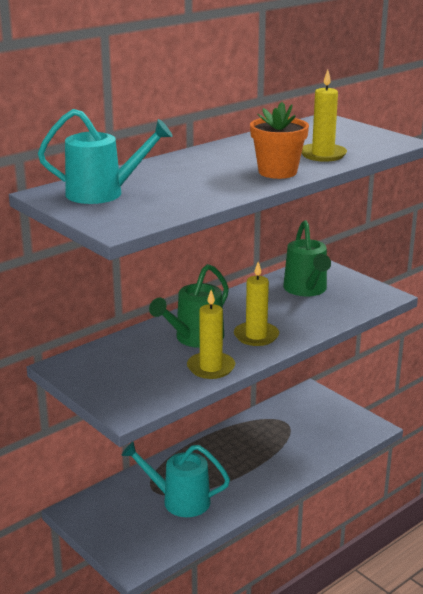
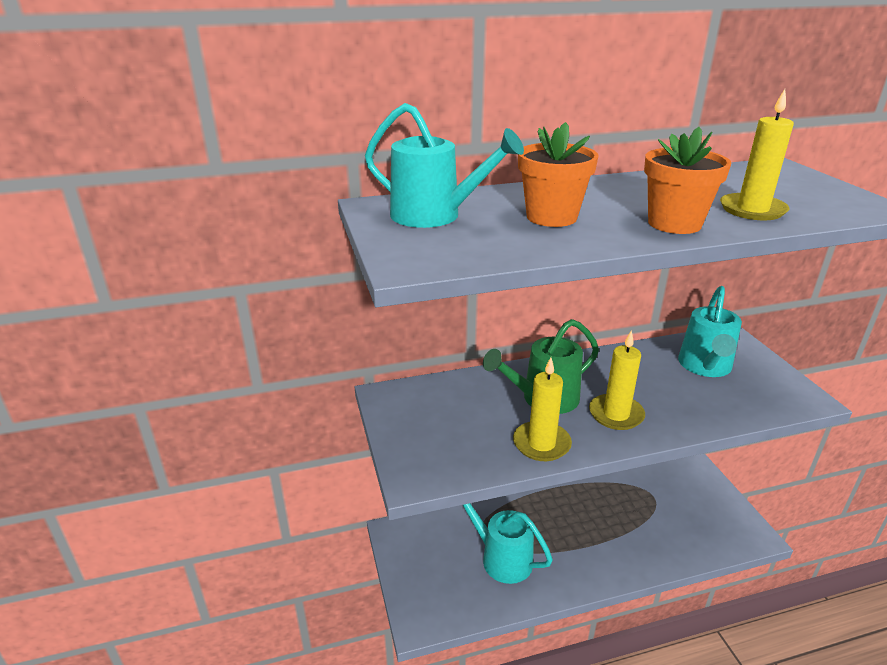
camera: 25 degrees right, 5 degrees up
green watering can [283,220,331,296] -> turquoise watering can [678,286,742,377]
none -> orange flower pot [518,122,599,227]

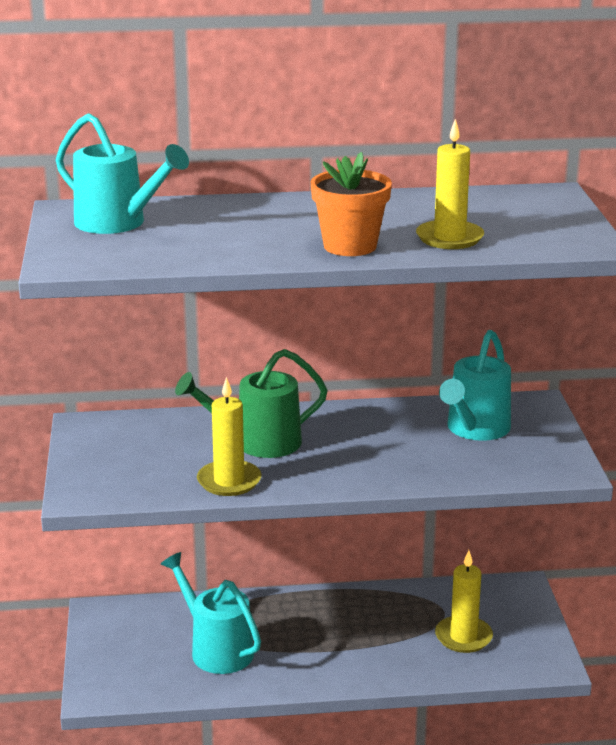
camera: 10 degrees right, 5 degrees down
orange flower pot [518,122,599,227] -> none
yellow candle [589,330,645,430] -> yellow candle moved to [435,550,493,653]

